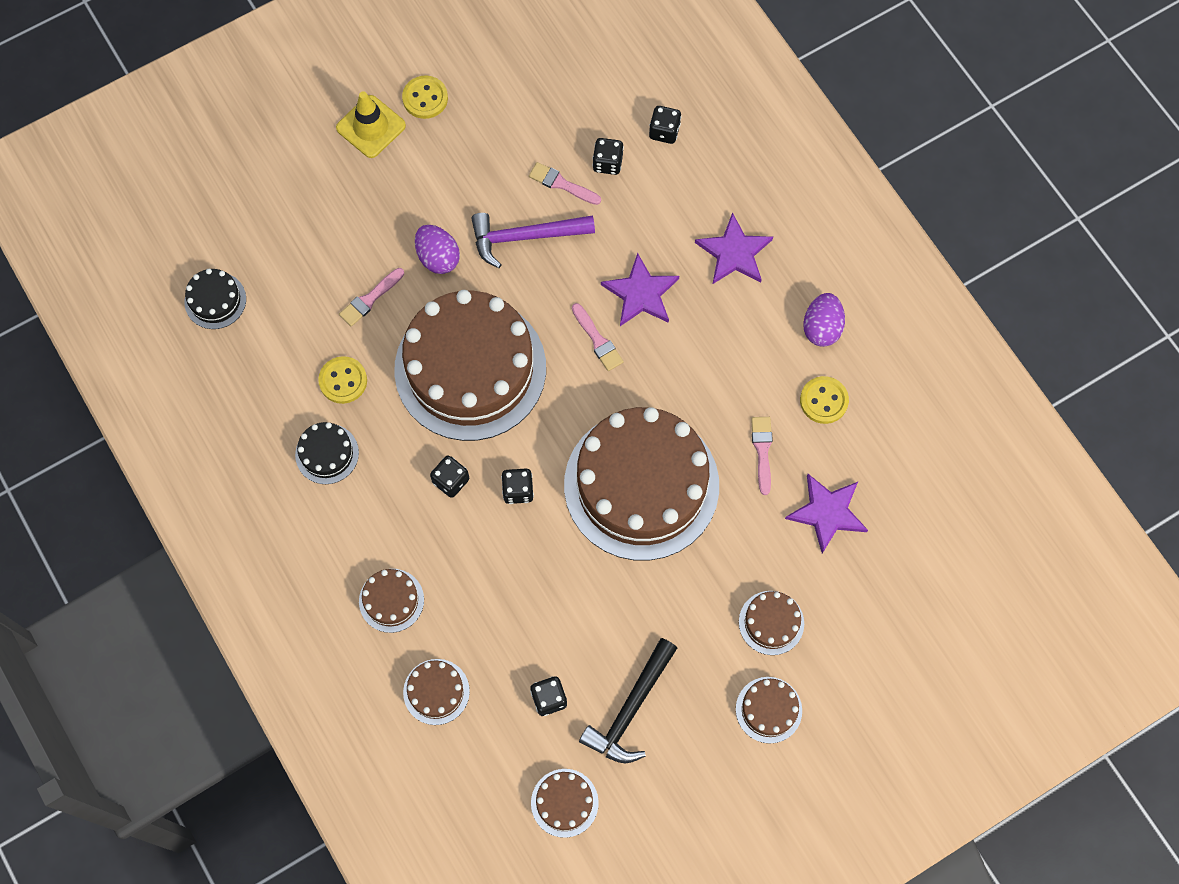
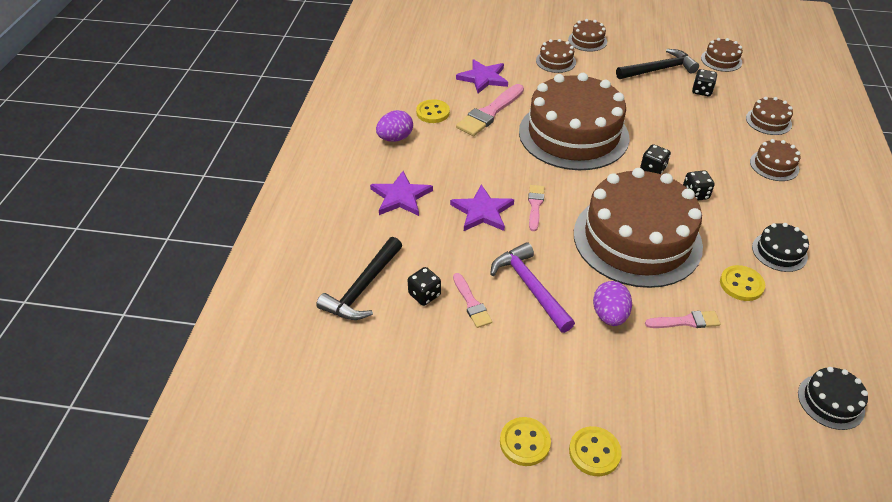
camera: 140 degrees left, 25 degrees down
yellow traffic cone [336,91,406,158] -> yellow button [569,426,622,476]
purple hammer [471,213,595,268] -> purple hammer turned 150 degrees counterclockwise [490,242,575,333]
black dice [649,106,681,144] -> black hammer [316,237,402,320]
pink brush [751,417,773,495] -> pink brush [456,84,524,136], size x1.74

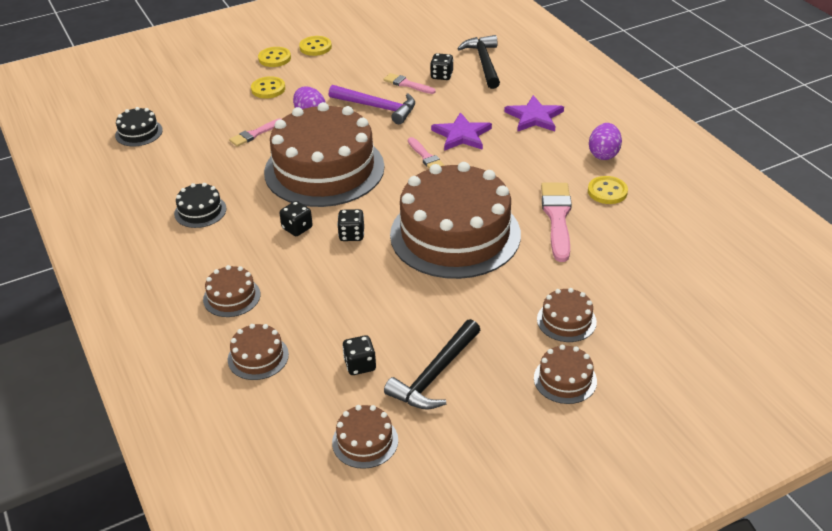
camera: 145 degrees right, 5 degrees down
purple star [456,59,508,93] -> none
yellow button [720,265,765,301] -> yellow button moved to [251,76,285,99]

